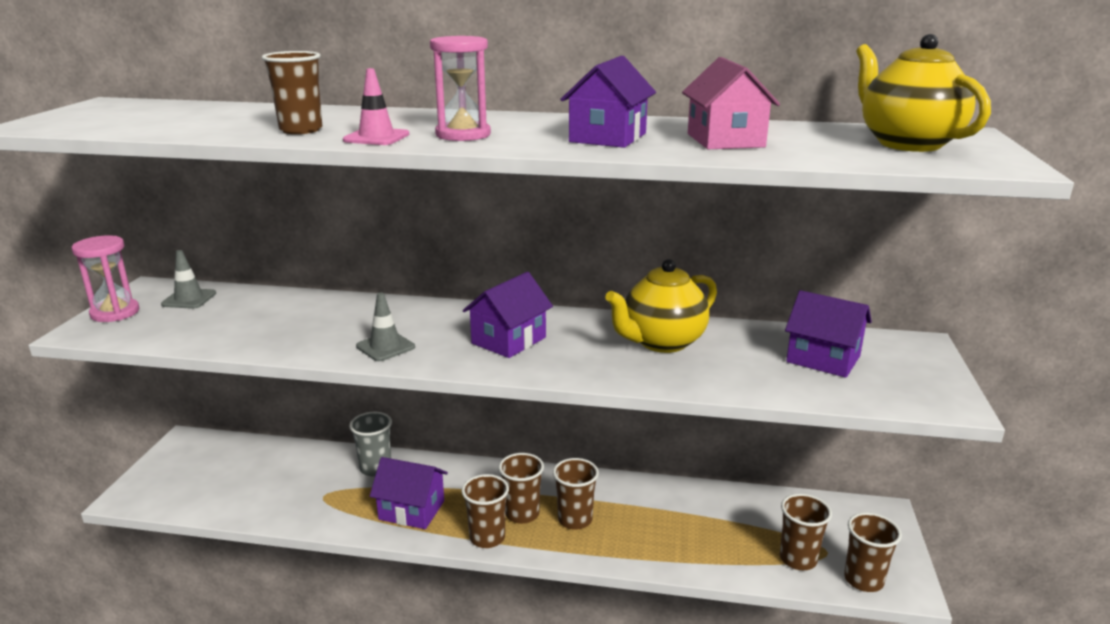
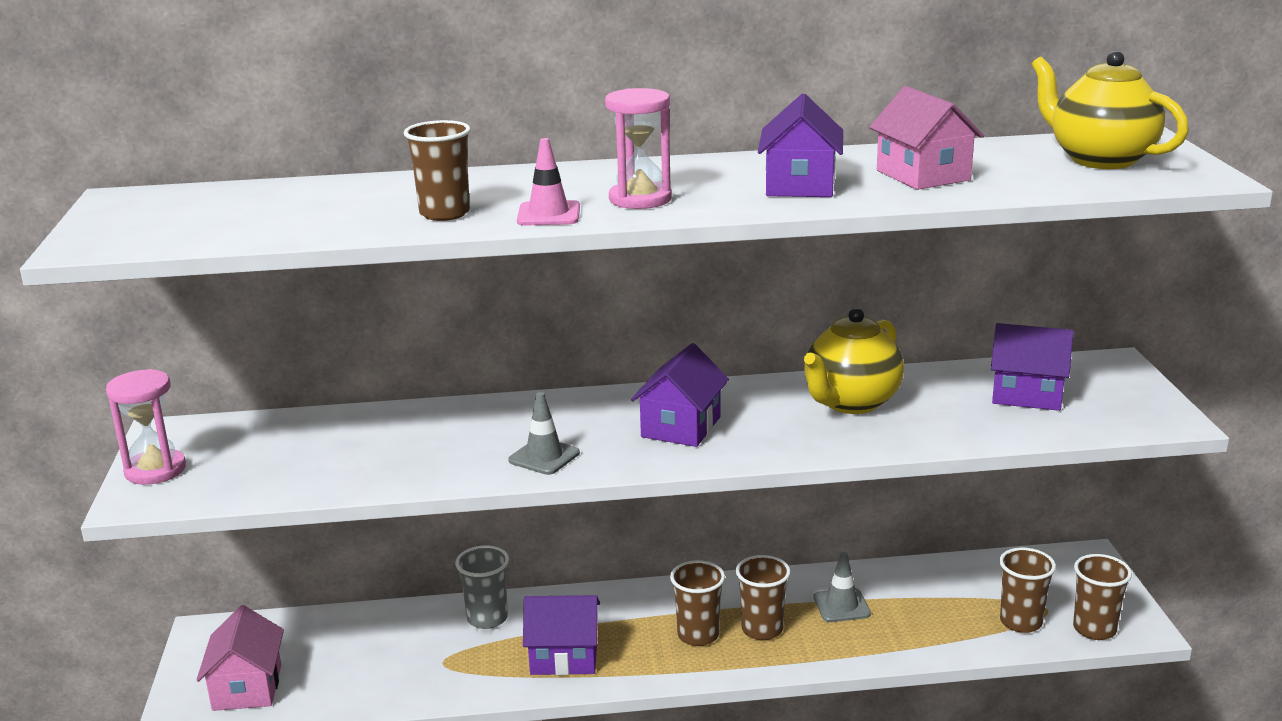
camera: 15 degrees left, 0 degrees up
grey traffic cone [161,250,216,309] -> grey traffic cone moved to [813,552,871,622]
brown cup [461,474,509,548] -> none
none -> pink house [196,605,284,711]

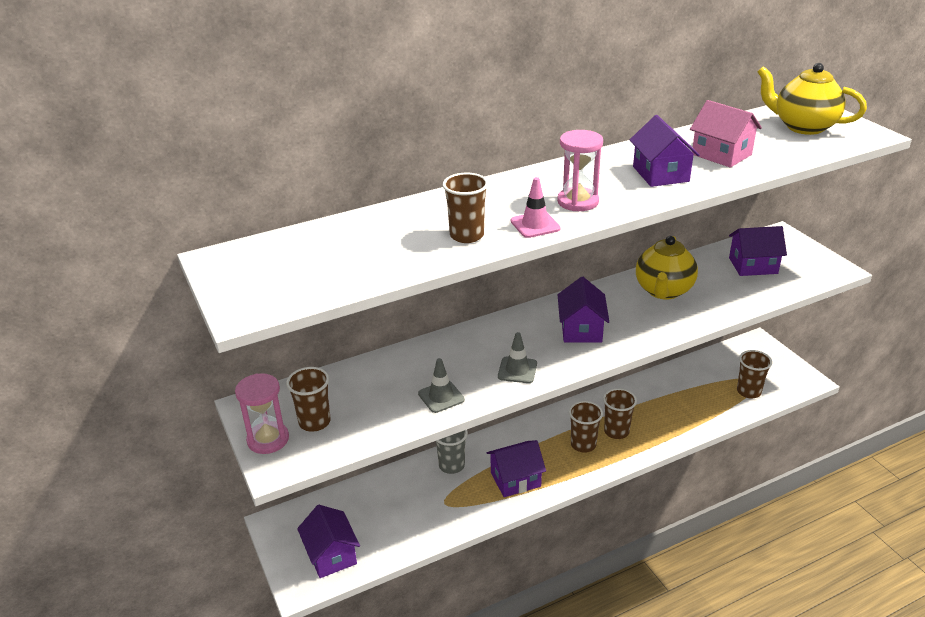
camera: 20 degrees left, 10 degrees up
pink house [196,605,284,711] -> purple house [297,505,360,578]
grey traffic cone [813,552,871,622] -> grey traffic cone moved to [418,358,465,413]
brown cup [1073,554,1132,640] -> brown cup moved to [286,367,331,432]

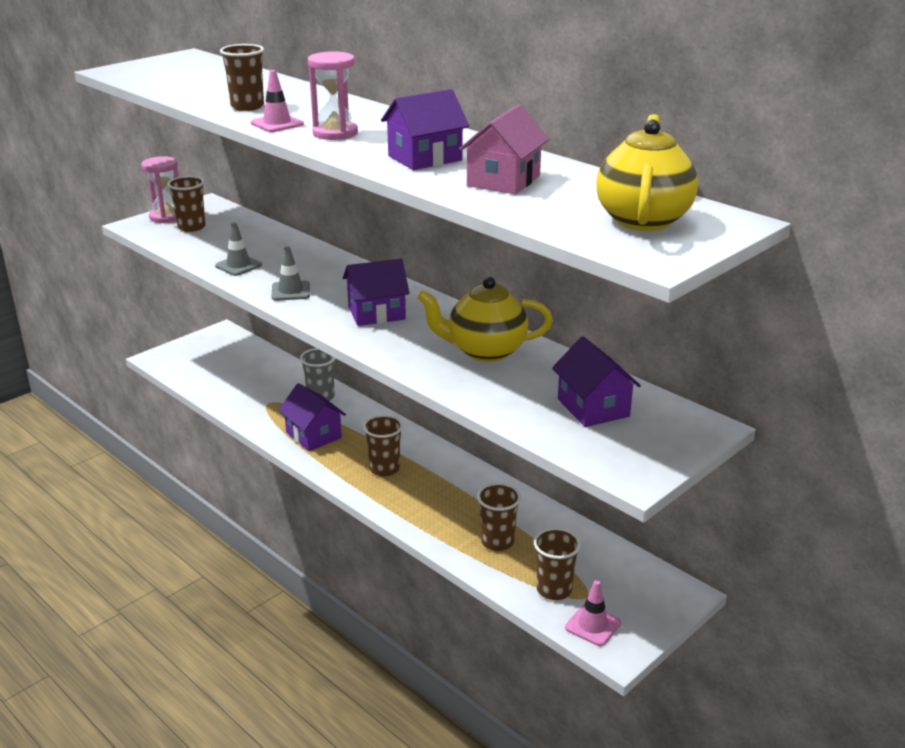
camera: 70 degrees right, 5 degrees down
purple house [297,505,360,578] -> none
brown cup [603,388,637,439] -> brown cup moved to [477,483,521,551]
none -> pink traffic cone [565,580,621,646]

